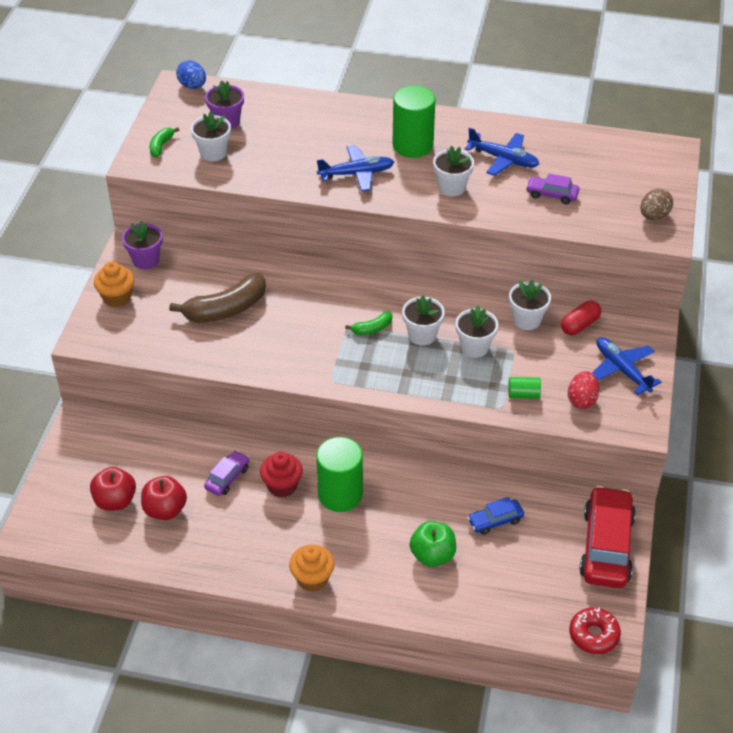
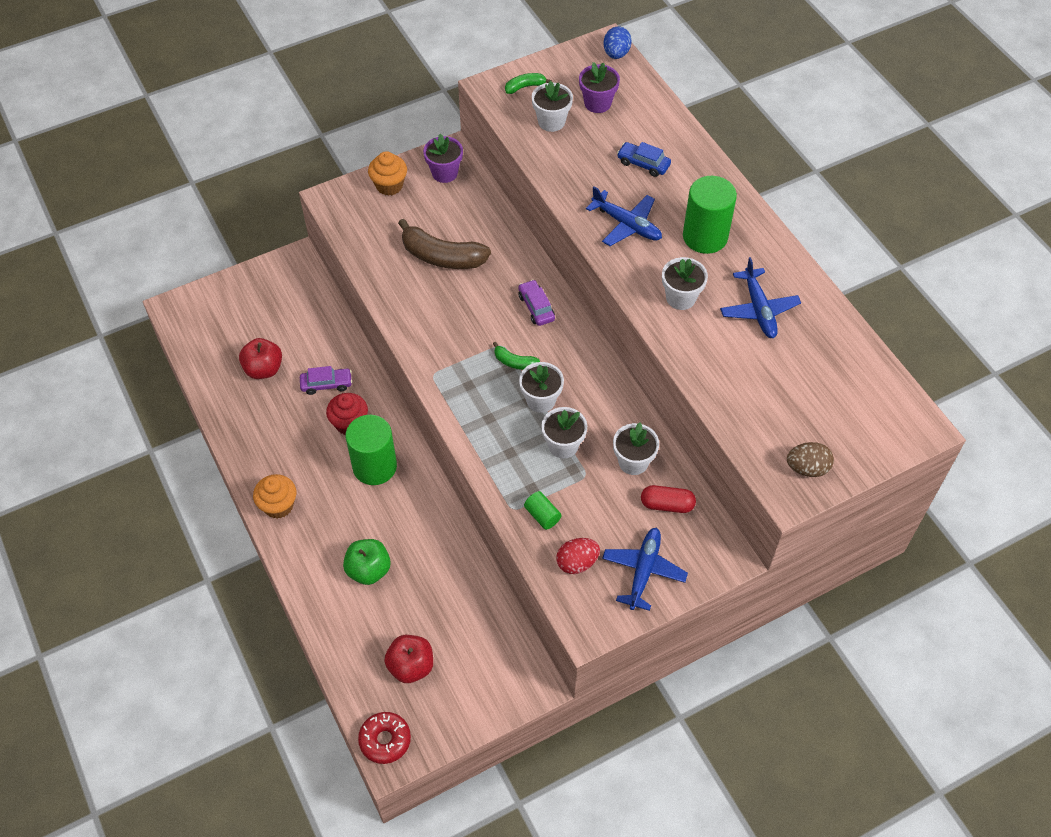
camera: 50 degrees right, 10 degrees up
red apple [90,467,136,511] -> red apple moved to [384,635,433,683]
blue car [467,497,524,535] -> blue car moved to [617,142,671,177]
purple car [526,173,579,204] -> purple car moved to [518,279,555,326]
red car [579,486,636,588] -> none

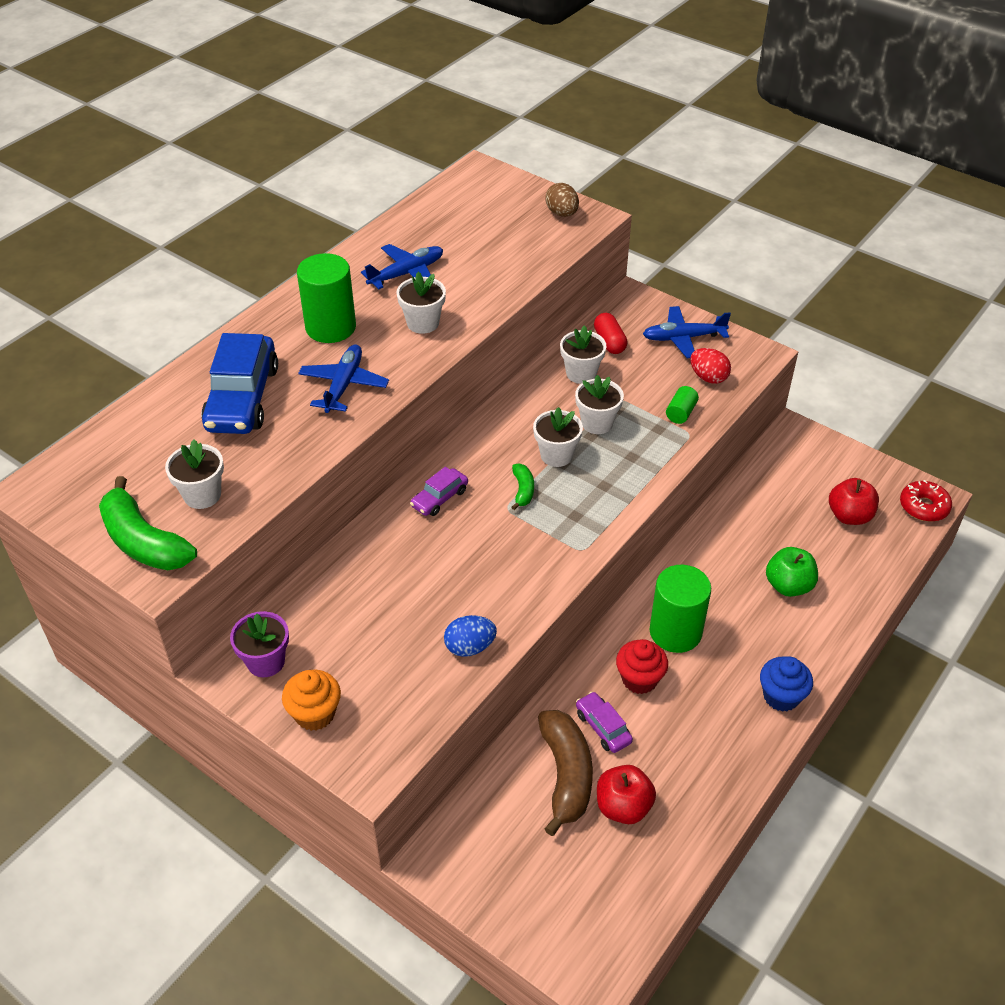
camera: 115 degrees left, 10 degrees down
orange cupcake [253,474,296,519] -> blue cupcake [760,656,813,712]
brown banana [398,219,491,269] -> brown banana moved to [538,710,593,836]
green banana [505,73,552,94] -> green banana [99,476,197,570], size x2.04
purple flower pot [579,62,620,113] -> none
blue egg [603,27,632,59] -> blue egg moved to [444,615,497,657]
blue car [617,142,671,177] -> blue car [201,333,278,434], size x2.01

